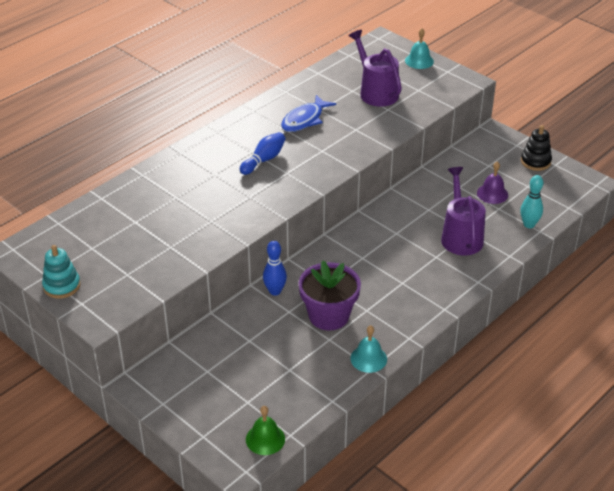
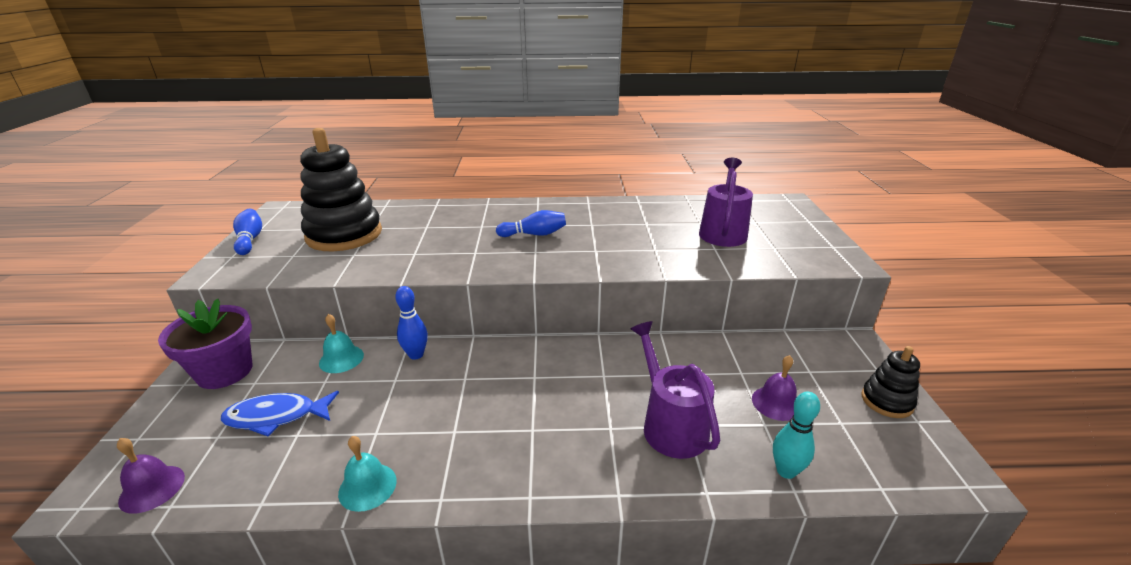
camera: 45 degrees right, 10 degrees down
turquoise stacking toy [42,245,80,299] -> blue bowling pin [233,209,262,255]
green bell [246,406,285,455] -> purple bell [117,438,185,514]
blue fish [281,95,336,132] -> blue fish moved to [220,391,339,436]
purple flower pot [299,261,361,331] -> purple flower pot moved to [158,298,252,389]
turquoise bell [405,29,434,69] -> turquoise bell moved to [319,314,364,373]
purple watering can [441,167,486,255] -> purple watering can turned 60 degrees counterclockwise [631,321,720,459]
none -> black stacking toy [300,128,382,252]

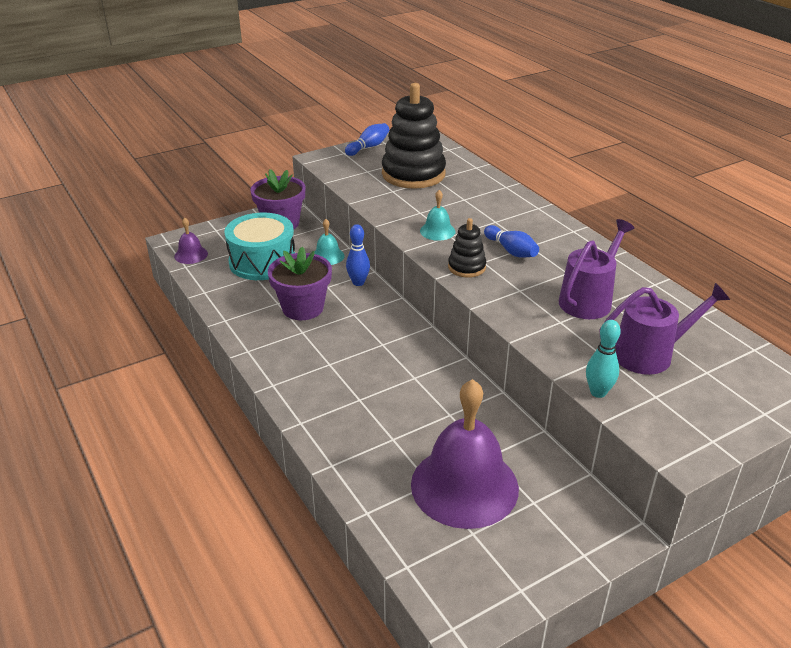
camera: 60 degrees right, 5 degrees up
blue fish [220,391,339,436] -> turquoise drum [224,213,295,280]
turquoise bell [338,436,397,512] -> turquoise bell moved to [420,190,455,241]
purple watering can [631,321,720,459] -> purple watering can moved to [559,219,634,319]
purple bell [752,355,797,421] -> purple bell [411,379,519,529], size x2.30
turquoise bowling pin [773,392,820,479] -> turquoise bowling pin moved to [586,320,621,398]
black stacking toy [862,346,920,418] -> black stacking toy moved to [448,218,486,278]
none -> purple flower pot [268,247,332,320]

